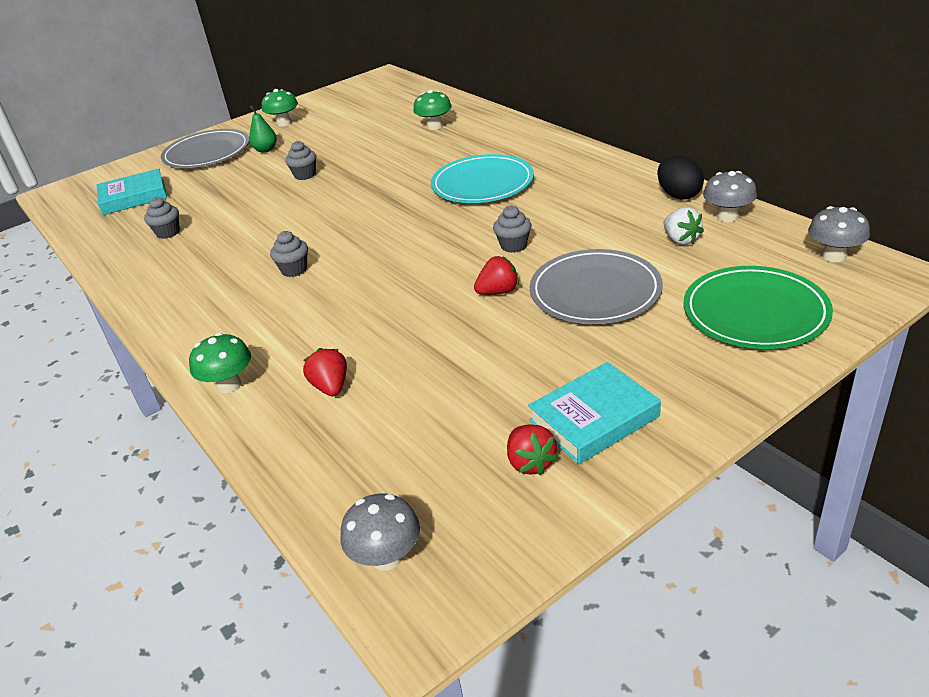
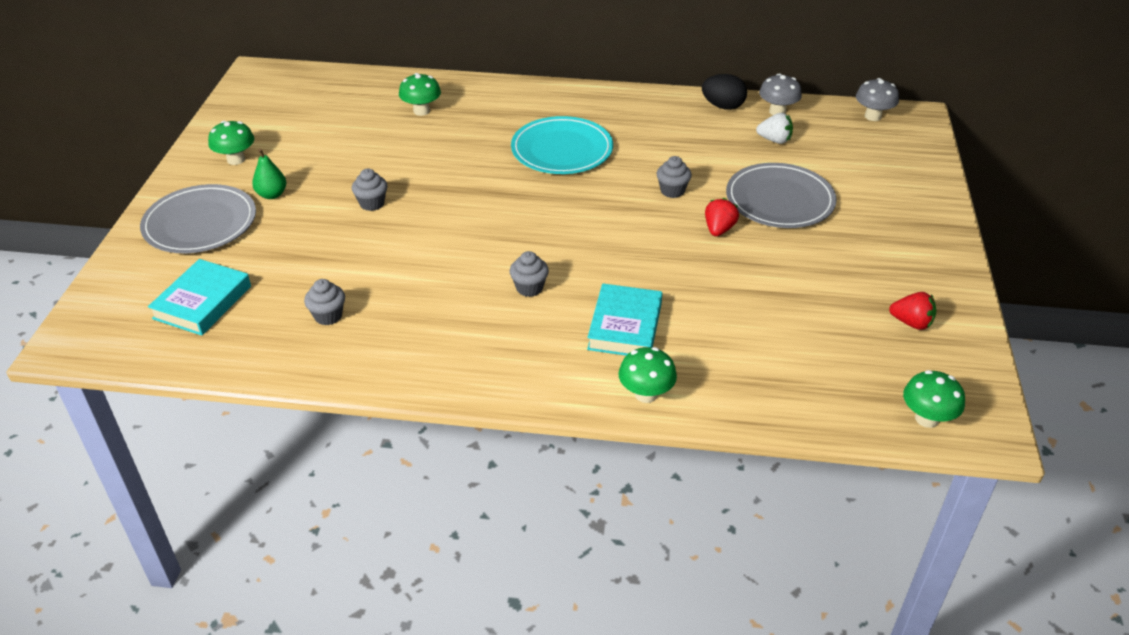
camera: 50 degrees left, 5 degrees up
red strawberry [303,348,347,396] -> none
grey mushroom [340,493,420,571] -> green mushroom [903,370,965,428]
turquoise book [528,362,661,464] -> turquoise book moved to [587,283,662,356]
green plate [683,266,833,349] -> none

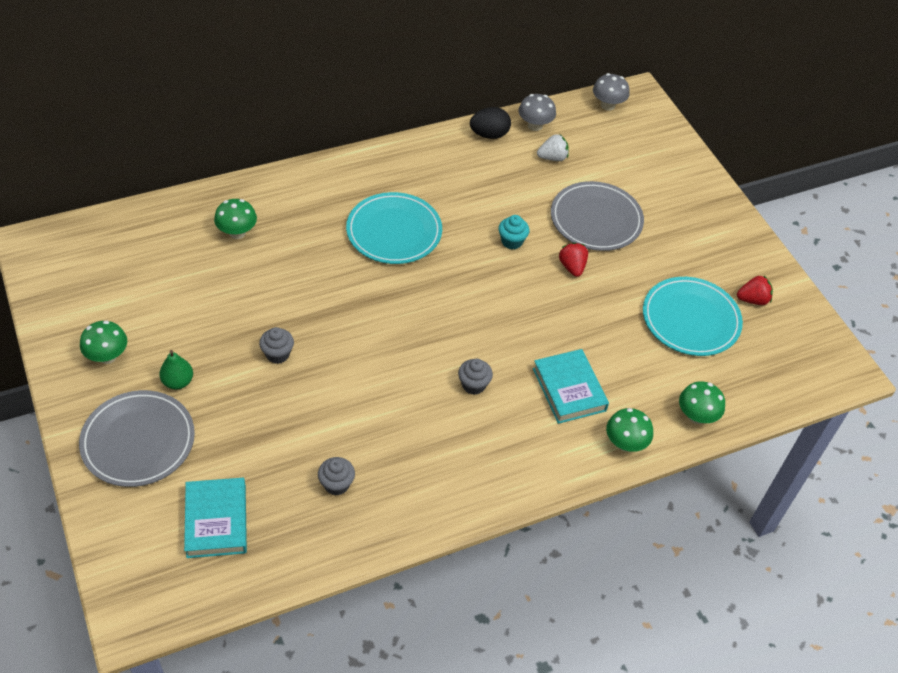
camera: 35 degrees left, 10 degrees up
grey cupcake [656,156,692,198] -> turquoise cupcake [499,215,530,250]
green mushroom [903,370,965,428] -> green mushroom moved to [679,381,725,424]
none -> turquoise plate [643,277,743,356]

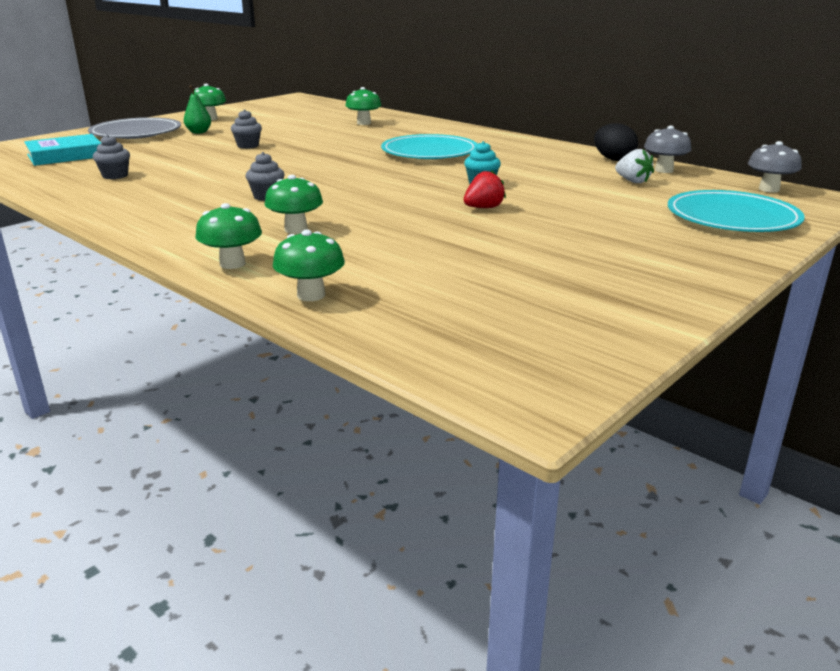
camera: 70 degrees right, 25 degrees down
turquoise book [533,349,609,424] -> green mushroom [265,175,323,234]
grey plate [551,181,644,251] -> none
turquoise plate [643,277,743,356] -> turquoise plate moved to [668,190,805,232]
red strawberry [737,276,773,305] -> none

